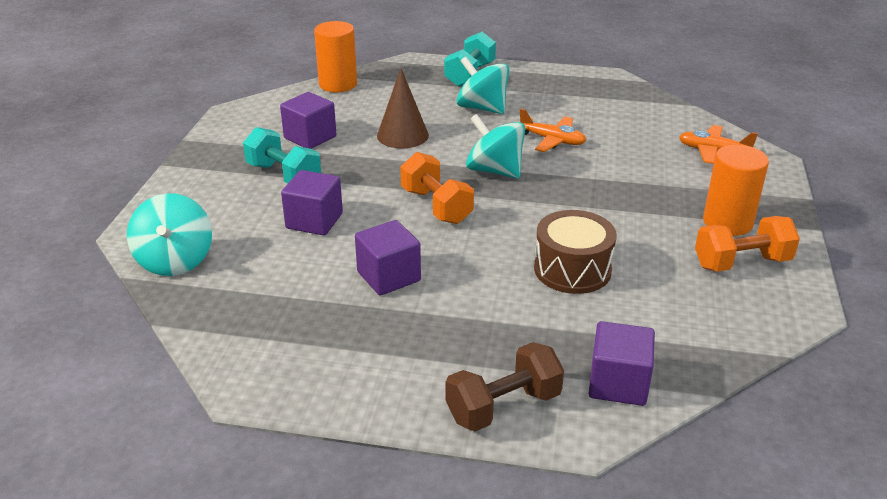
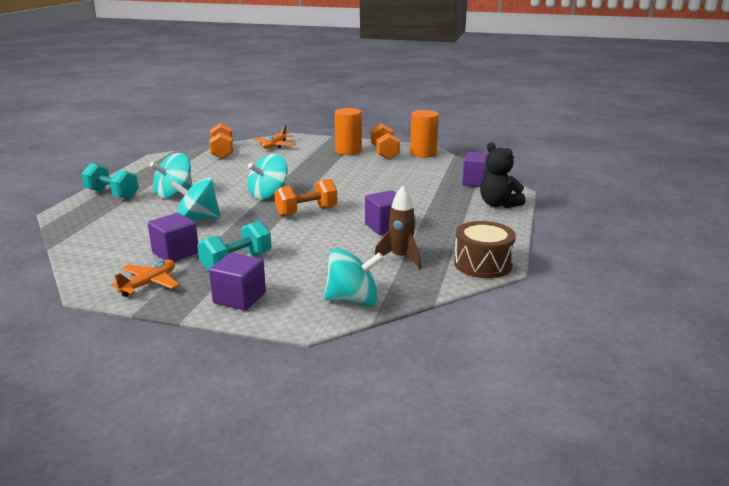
camera: 85 degrees left, 10 degrees down
purple cube [281,170,343,236] -> purple cube moved to [209,253,266,310]
orange cylinder [314,21,357,92] -> orange cylinder moved to [410,110,439,158]
brown cone [377,68,429,149] -> turquoise spinning top [170,177,221,221]
brown dumbbell [446,342,564,431] -> black teddy bear [480,142,526,208]
orange plane [520,108,586,152] -> orange plane moved to [110,259,179,297]
brown drum [534,210,617,294] -> brown drum moved to [454,221,516,278]
none -> orange dumbbell [209,123,233,159]
none -> brown rocket [374,186,421,269]

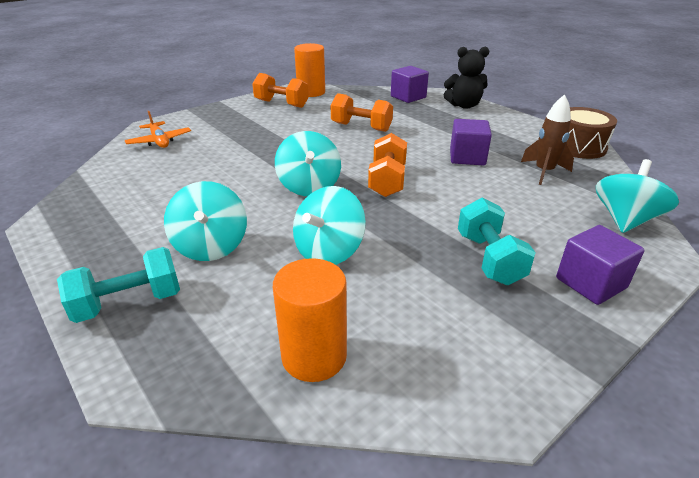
camera: 55 degrees left, 10 degrees up
orange plane [110,259,179,297] -> none
purple cube [148,213,198,262] -> none
orange dumbbell [209,123,233,159] -> orange dumbbell moved to [331,93,393,132]
orange cylinder [335,108,362,155] -> orange cylinder moved to [273,258,347,382]

